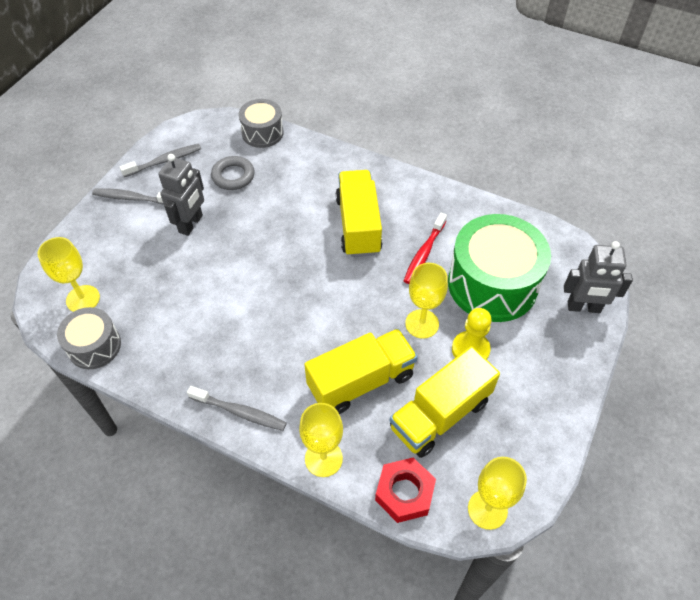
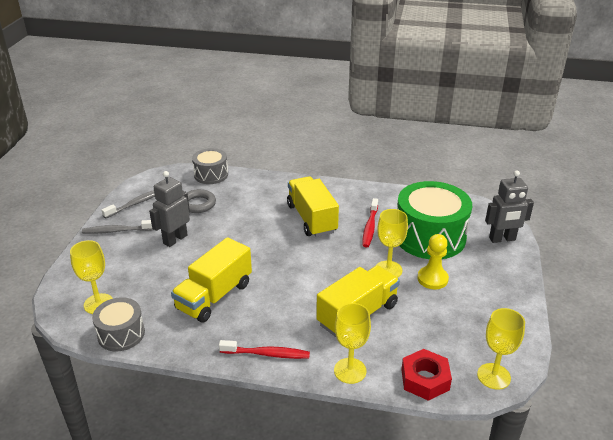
camera: 15 degrees left, 20 degrees down
grey robot [158,154,204,236] -> grey robot turned 150 degrees counterclockwise [149,171,190,247]
grey toothbrush [187,386,287,431] -> red toothbrush [219,340,310,359]
yellow truck [390,346,500,458] -> yellow truck moved to [171,237,252,323]

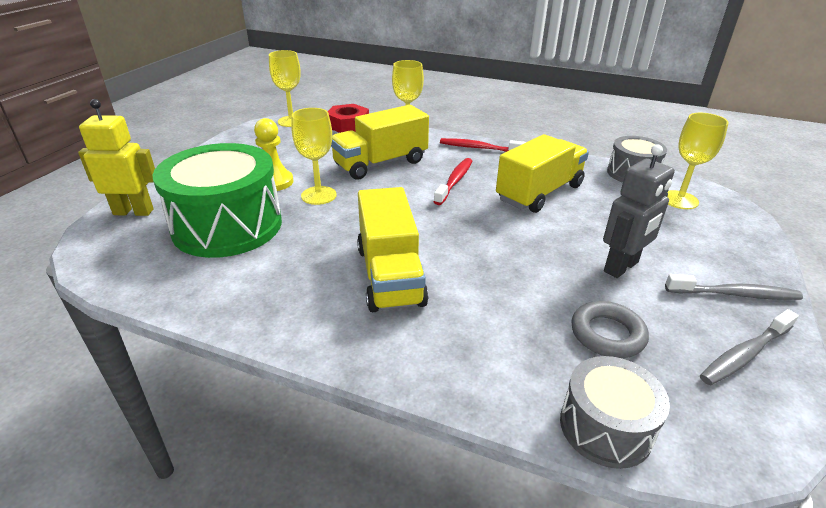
camera: 170 degrees left, 0 degrees up
red toothbrush [362,198,378,247] -> red toothbrush moved to [434,158,472,205]
grey robot [485,170,534,243] -> yellow robot [78,99,155,216]

